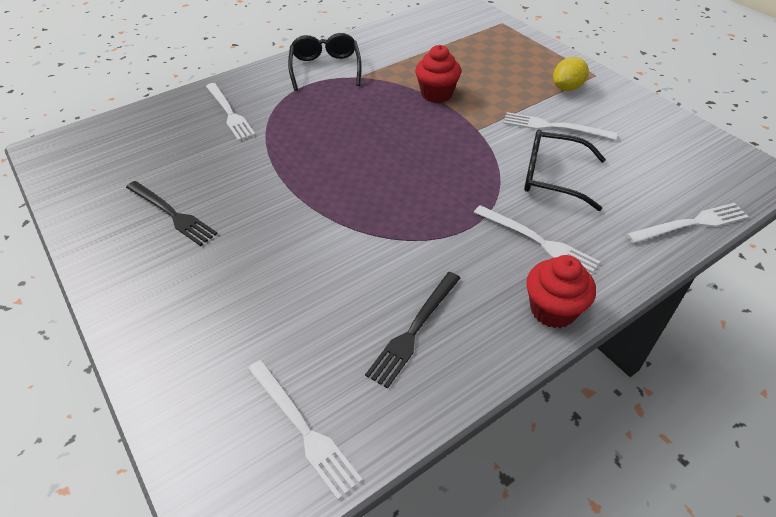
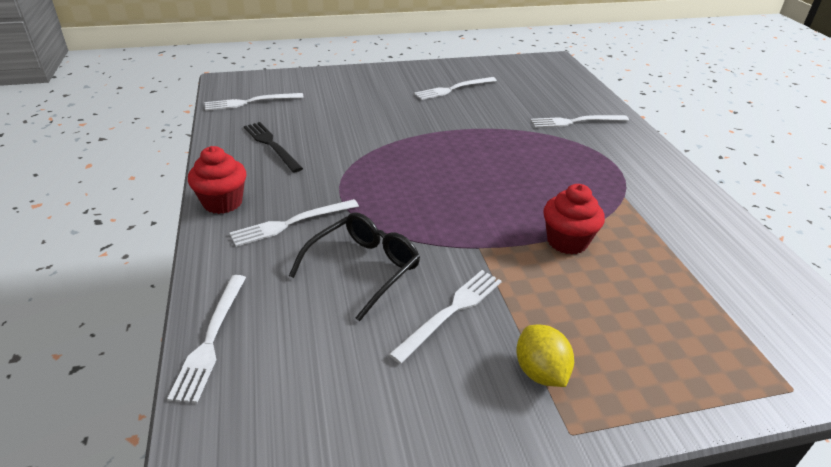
camera: 110 degrees right, 10 degrees down
black fork [126,181,218,246] -> white fork [414,77,497,100]
black glasses [288,33,362,91] -> none

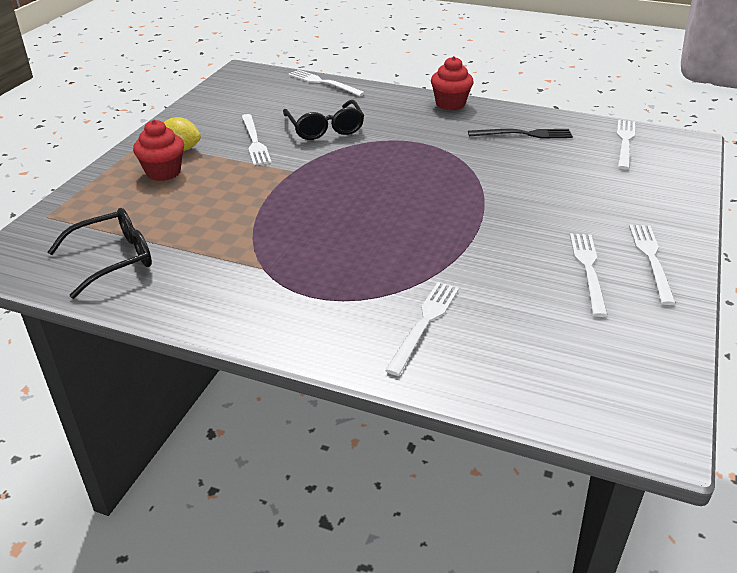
camera: 125 degrees right, 0 degrees up
white fork [229,199,359,247] -> white fork moved to [629,225,676,305]
red cupcake [544,184,605,255] -> red cupcake moved to [133,120,184,181]
none -> black glasses [48,208,152,299]

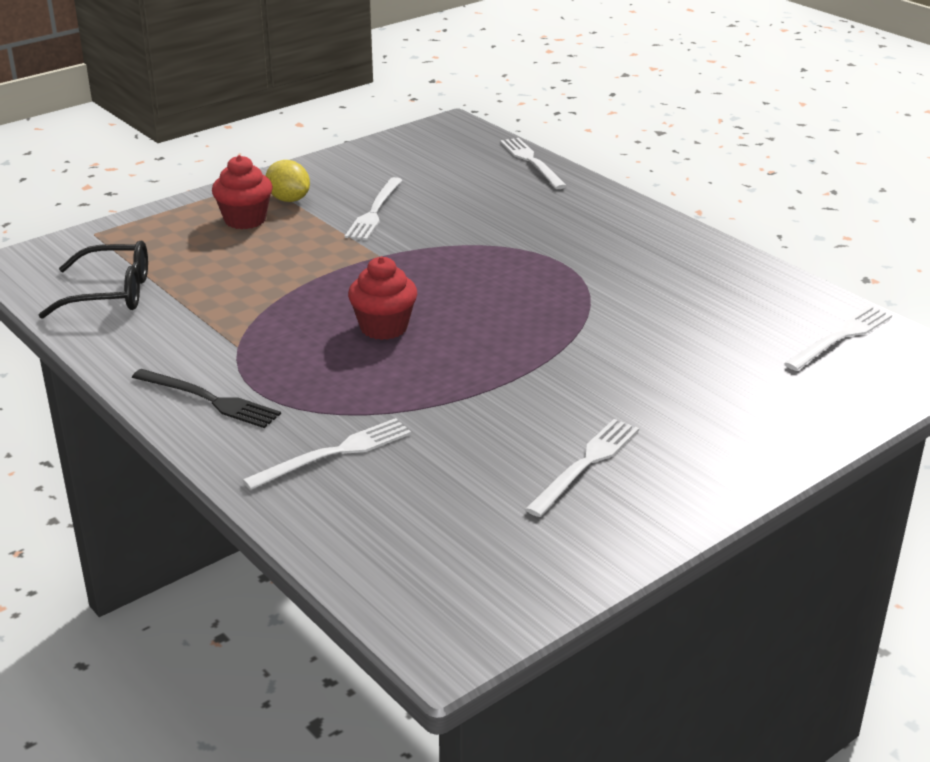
camera: 30 degrees right, 5 degrees down
black glasses [283,100,364,140] -> none
red cupcake [431,56,474,110] -> red cupcake moved to [348,256,417,340]
black fork [468,129,573,138] -> black fork moved to [132,369,281,428]
white fork [629,225,676,305] -> none

